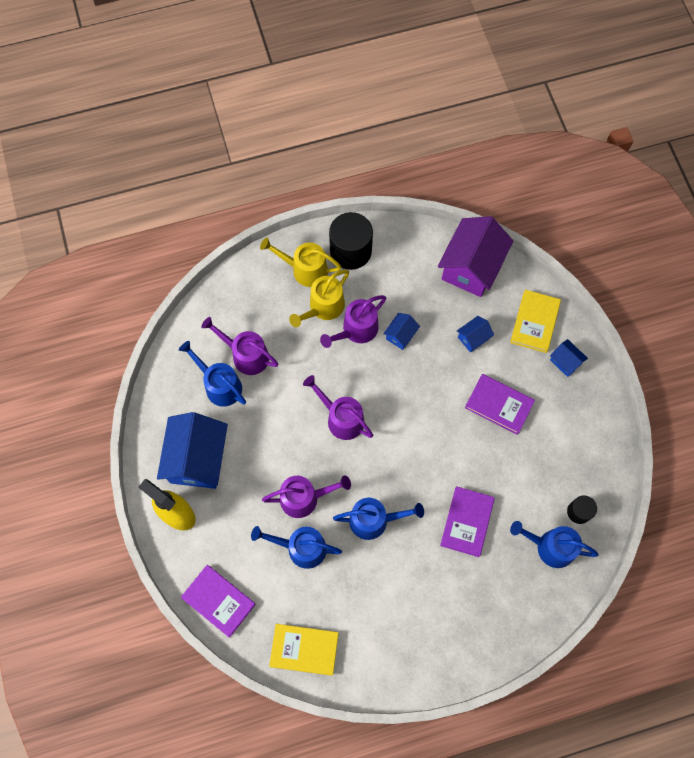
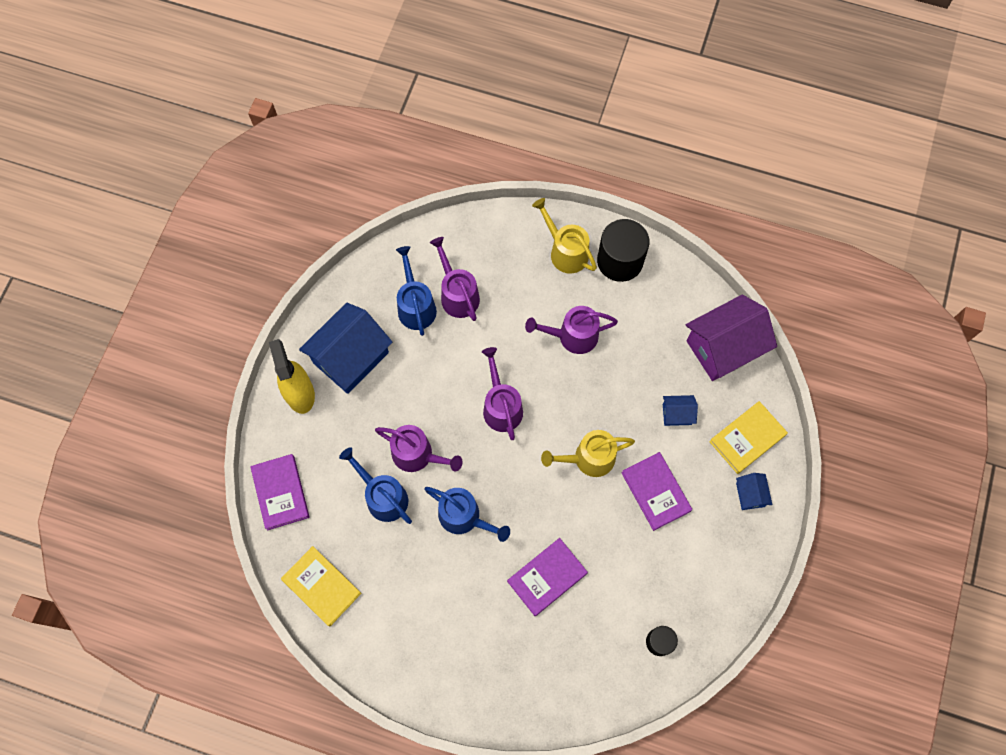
camera: 35 degrees right, 0 degrees up
yellow watering can [289,270,349,327] -> yellow watering can moved to [541,430,635,477]
blue house [383,313,420,350] -> none
blue watering can [510,521,599,568] -> none

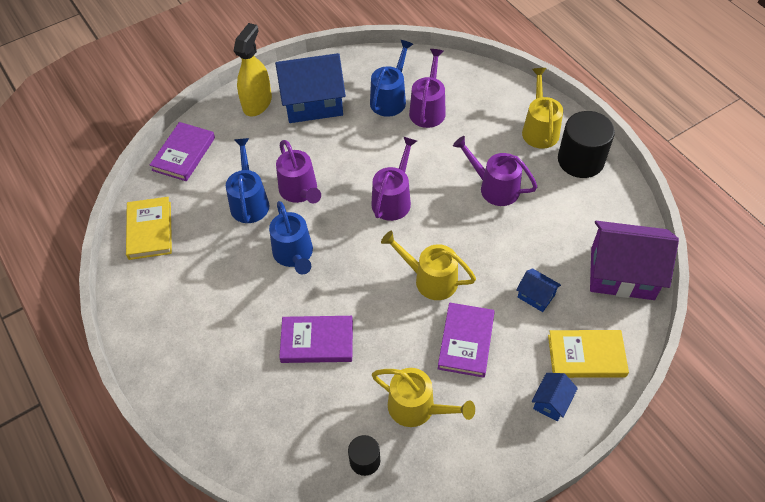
camera: 40 degrees right, 15 degrees down
none -> yellow watering can [372,368,475,427]

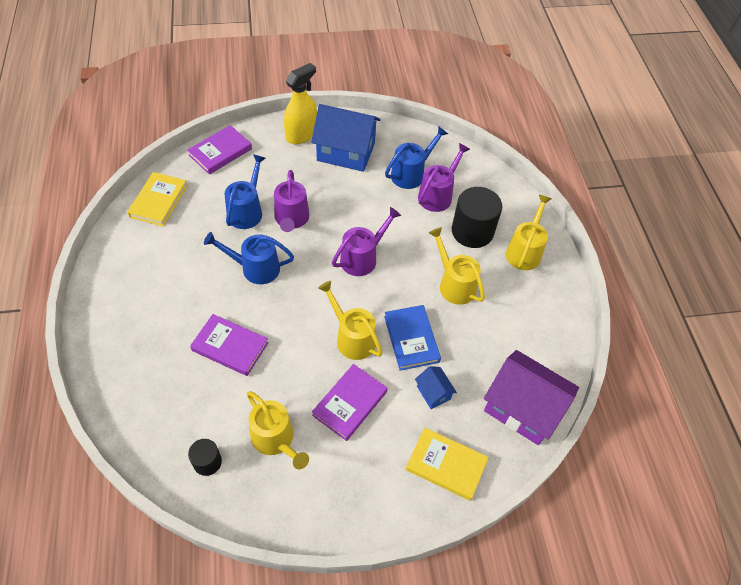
camera: 20 degrees right, 0 degrees up
blue watering can [269,201,313,274] -> blue watering can turned 90 degrees clockwise [204,232,294,284]
purple watering can [453,136,537,206] -> yellow watering can [429,227,485,305]
blue house [532,373,578,421] -> none
black cylinder [558,111,615,178] -> black cylinder moved to [452,187,502,248]
none -> blue book [384,305,441,371]

